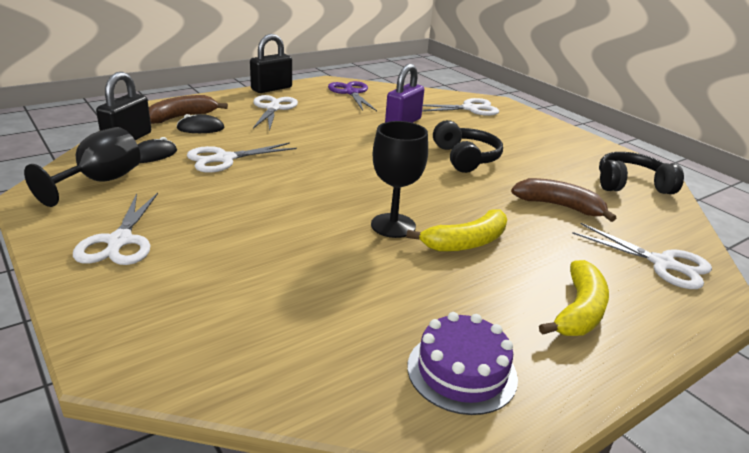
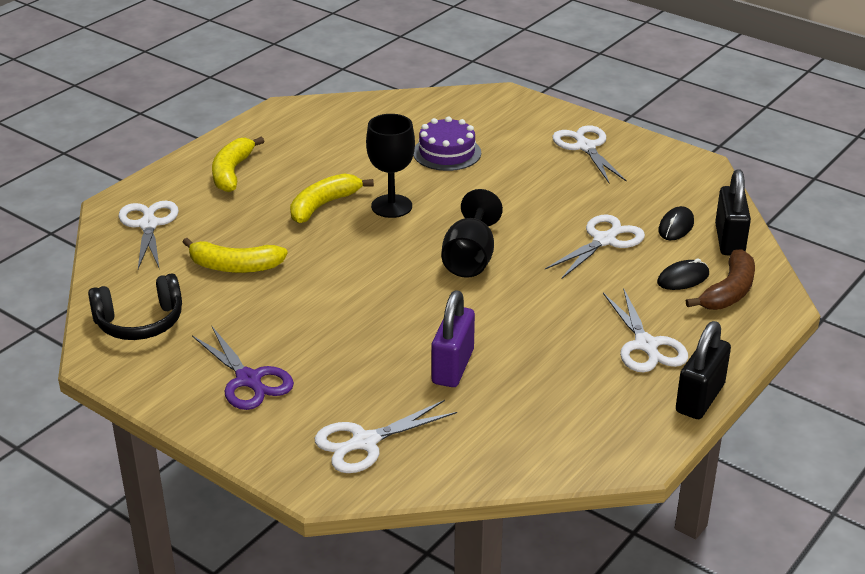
camera: 165 degrees right, 5 degrees up
black goblet [24,127,141,207] -> black goblet moved to [441,189,503,278]
purple scissors [328,81,377,111] -> purple scissors moved to [192,327,294,410]
purple cake [407,312,518,415] -> purple cake moved to [413,116,481,171]
black headphones [433,120,503,173] -> none
brown banana [511,178,616,222] -> yellow banana [182,238,287,273]
white scissors [572,223,712,289] -> white scissors turned 60 degrees clockwise [118,201,179,270]

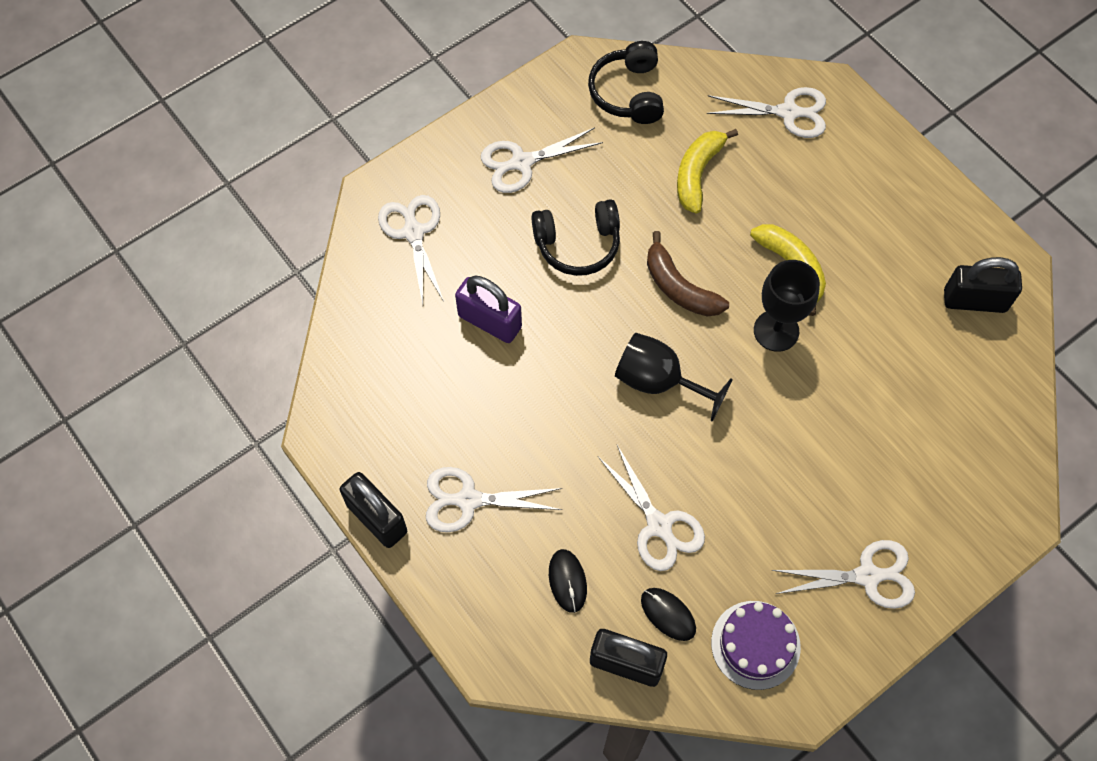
camera: 105 degrees right, 30 degrees up
purple scissors [192,327,294,410] -> white scissors [481,127,603,193]
yellow banana [212,137,264,192] -> none
purple cake [413,116,481,171] -> purple cake moved to [711,601,801,690]
brown banana [686,249,755,310] -> brown banana moved to [647,231,729,317]
none -> black headphones [531,199,620,276]
none -> black padlock [944,257,1022,313]

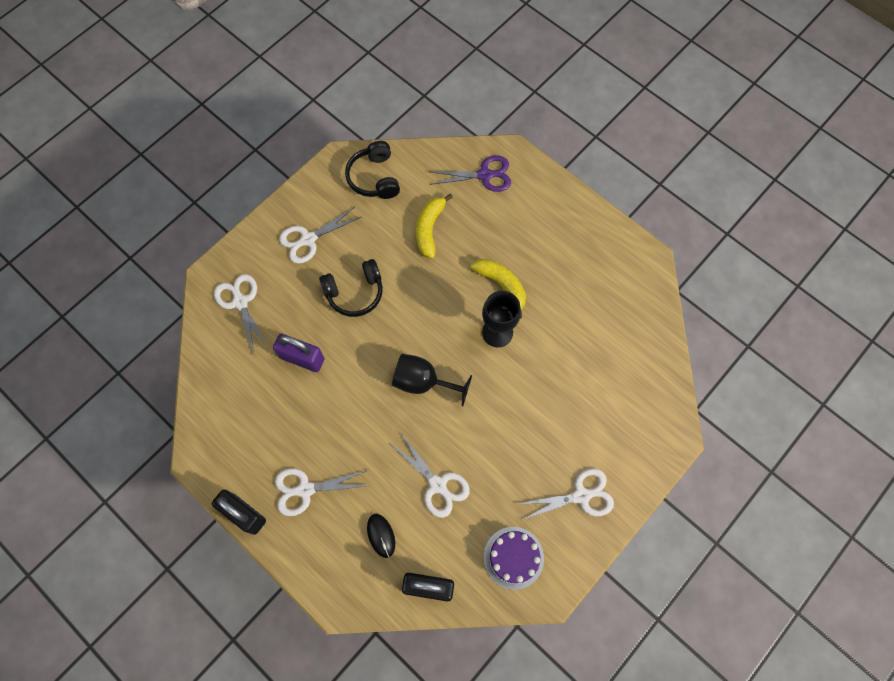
camera: 10 degrees left, 5 degrees up
black mouse [641,588,696,641] -> none
brown banana [647,231,729,317] -> none
white scissors [707,87,826,138] -> purple scissors [430,156,511,192]
black padlock [944,257,1022,313] -> none

